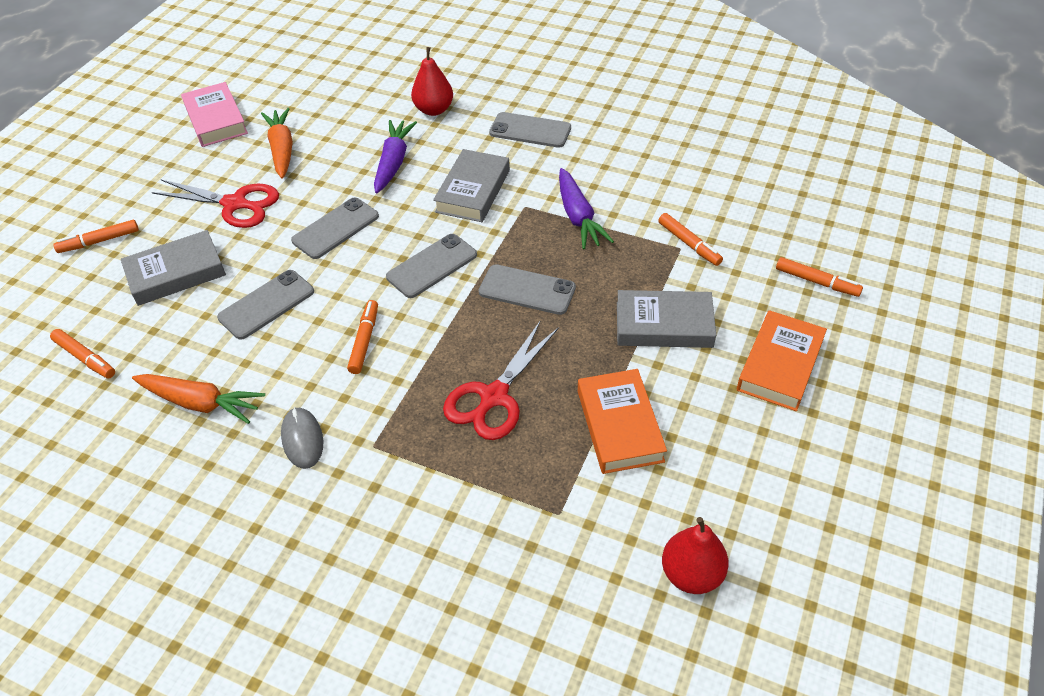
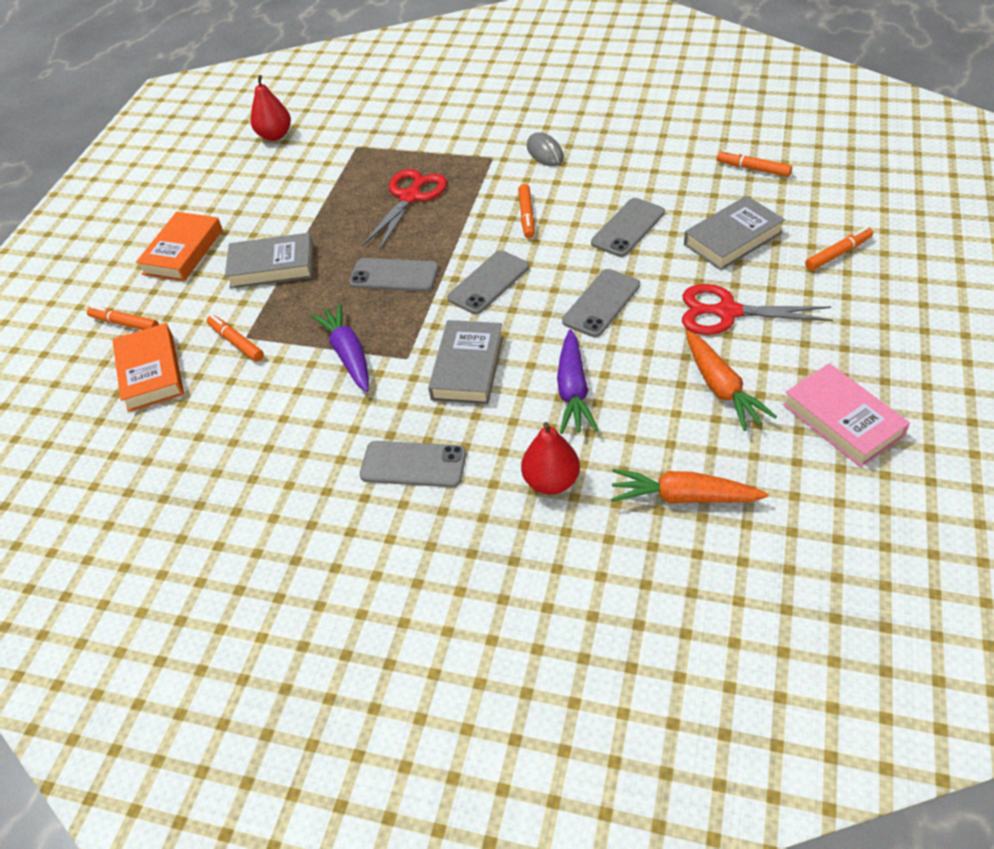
camera: 175 degrees right, 0 degrees up
orange carrot [132,374,265,424] -> orange carrot moved to [611,469,768,503]
orange book [578,369,667,474] -> orange book moved to [112,323,184,412]

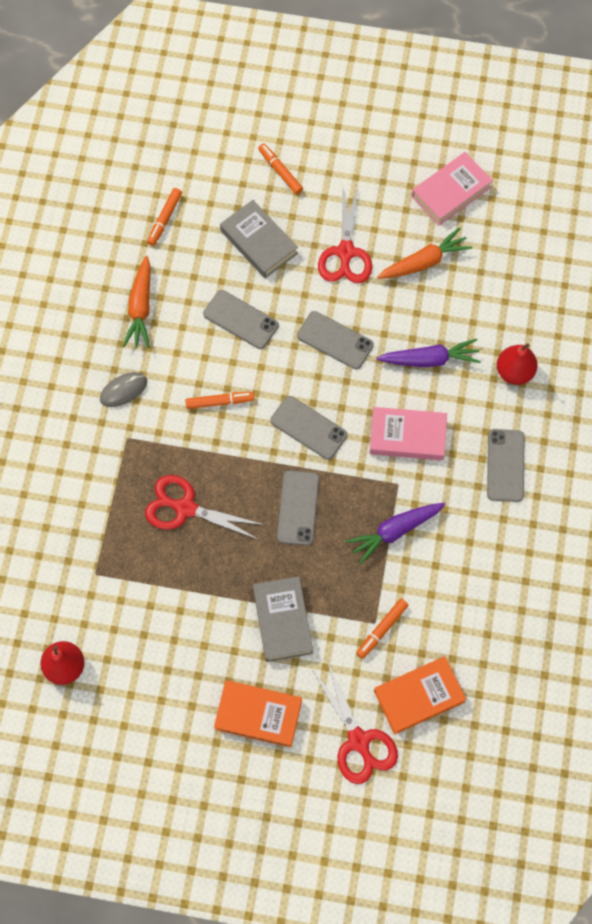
camera: 100 degrees left, 20 degrees up
orange marker [87,305,159,330] -> red scissors [312,661,398,784]
grey book [428,320,503,404] -> pink book [370,407,447,460]
orange carrot [611,469,768,503] -> orange carrot moved to [123,256,151,349]

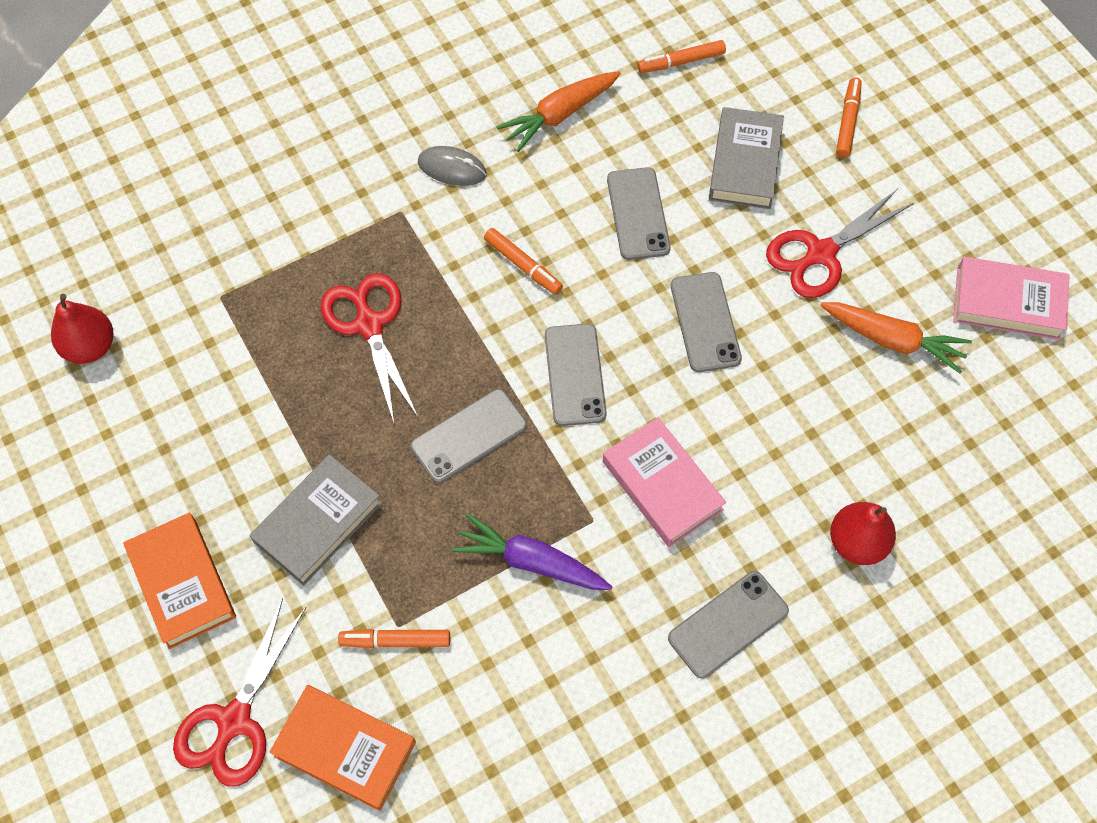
camera: 50 degrees right, 5 degrees down
purple carrot [377,338,481,367] -> none

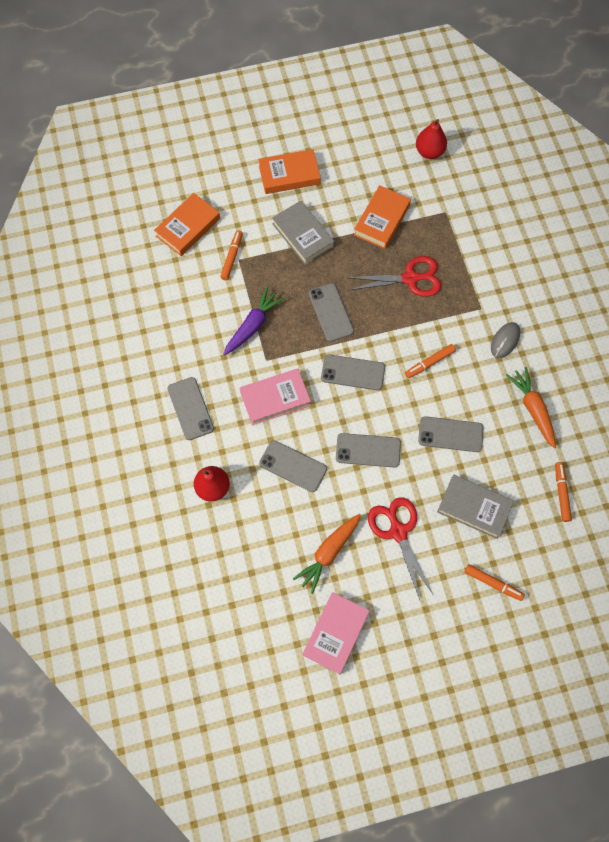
camera: 105 degrees right, 5 degrees up
red scissors [173,598,306,787] -> none
none -> grey phone [259,440,327,492]
none -> orange book [354,185,411,249]

